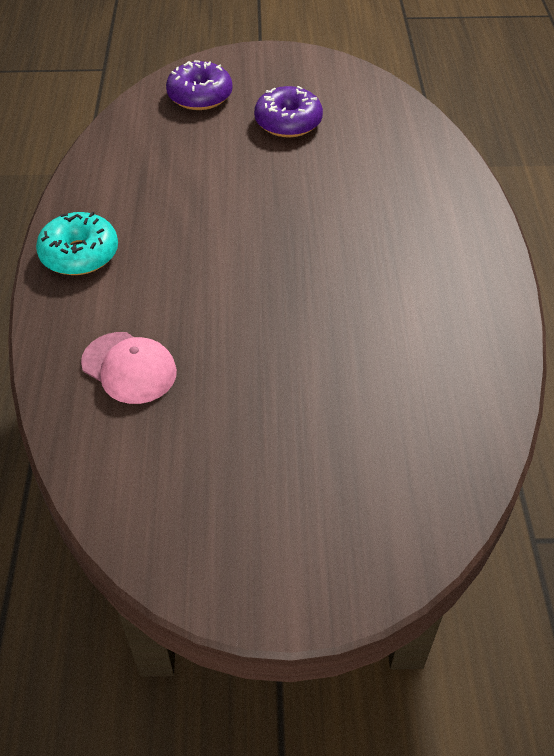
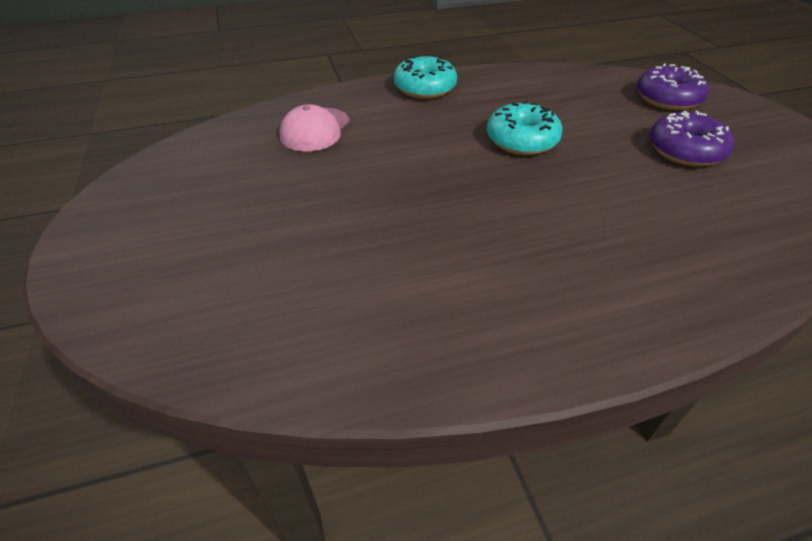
camera: 75 degrees right, 5 degrees down
none -> turquoise donut [487,101,563,155]

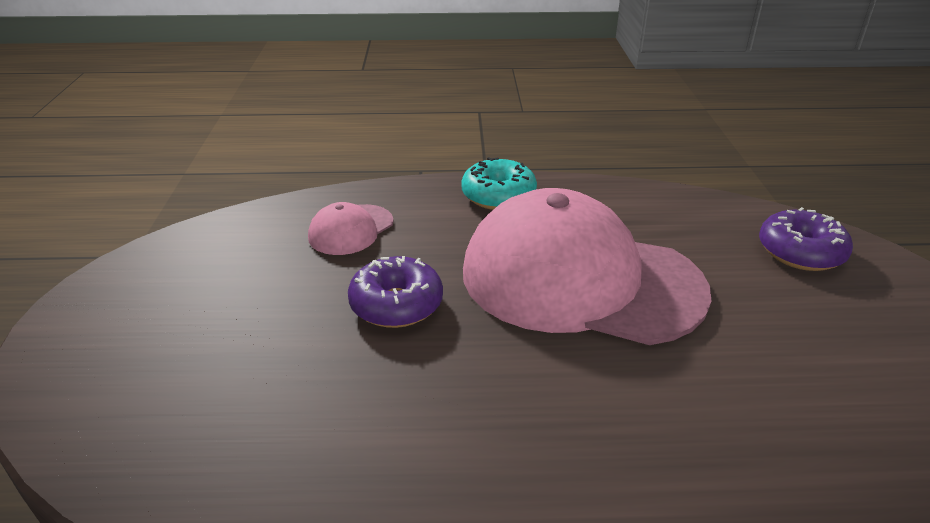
camera: 15 degrees right, 10 degrees down
turquoise donut [487,101,563,155] -> pink cap [463,188,711,345]
purple donut [649,111,734,166] -> purple donut moved to [348,256,443,328]

